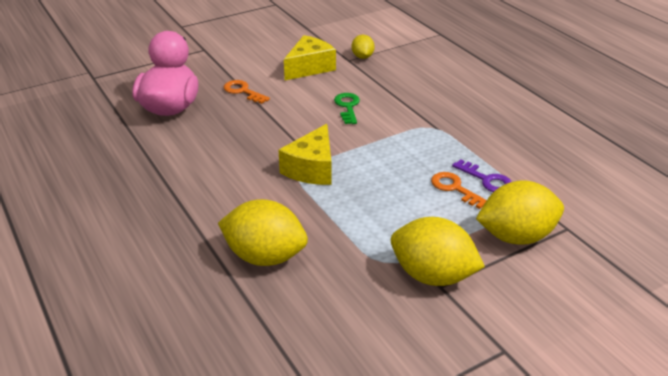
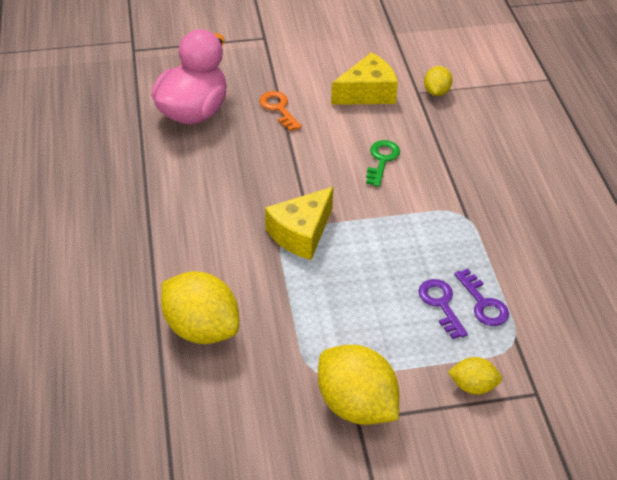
camera: 20 degrees right, 10 degrees up
orange key [431,172,487,209] -> purple key [418,279,468,339]
yellow lemon [476,180,564,245] -> yellow lemon [448,357,502,394], size x0.52

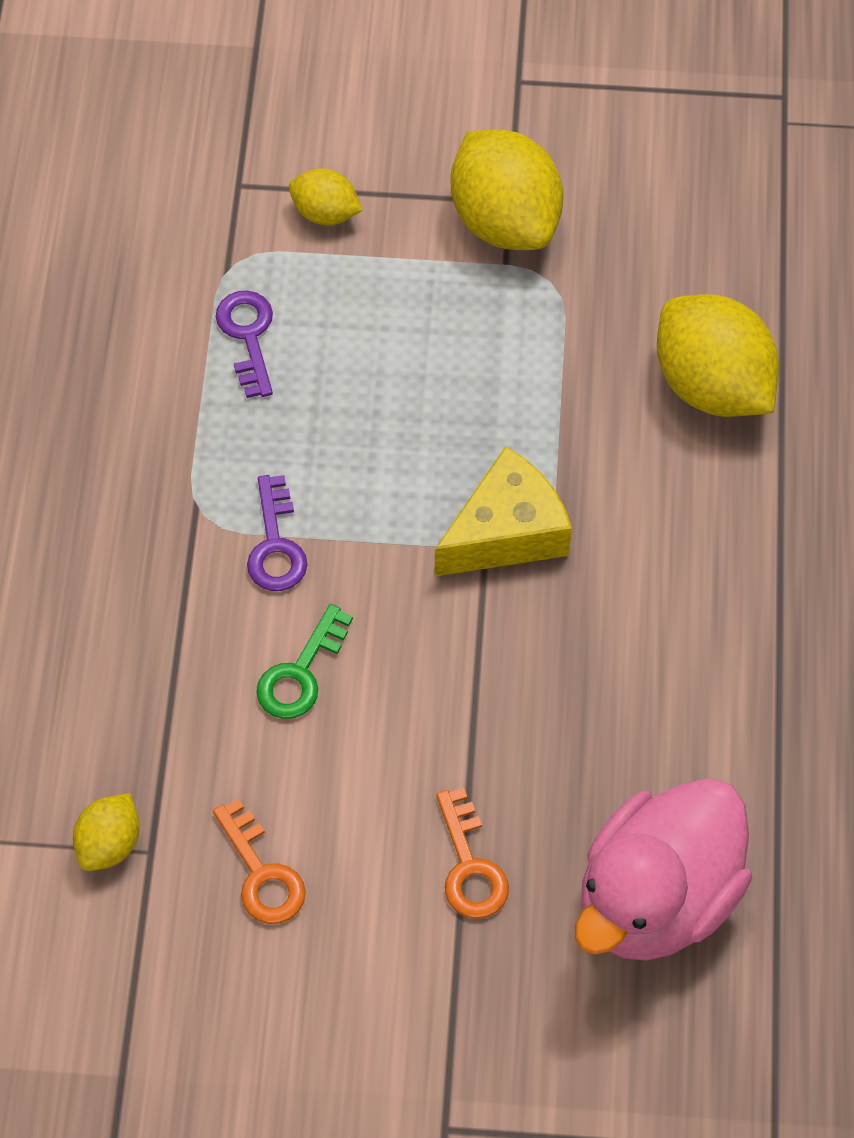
camera: 165 degrees left, 15 degrees up
yellow cheese [331,52,398,105] -> orange key [213,799,306,924]
purple key [418,279,468,339] -> purple key moved to [247,475,307,591]

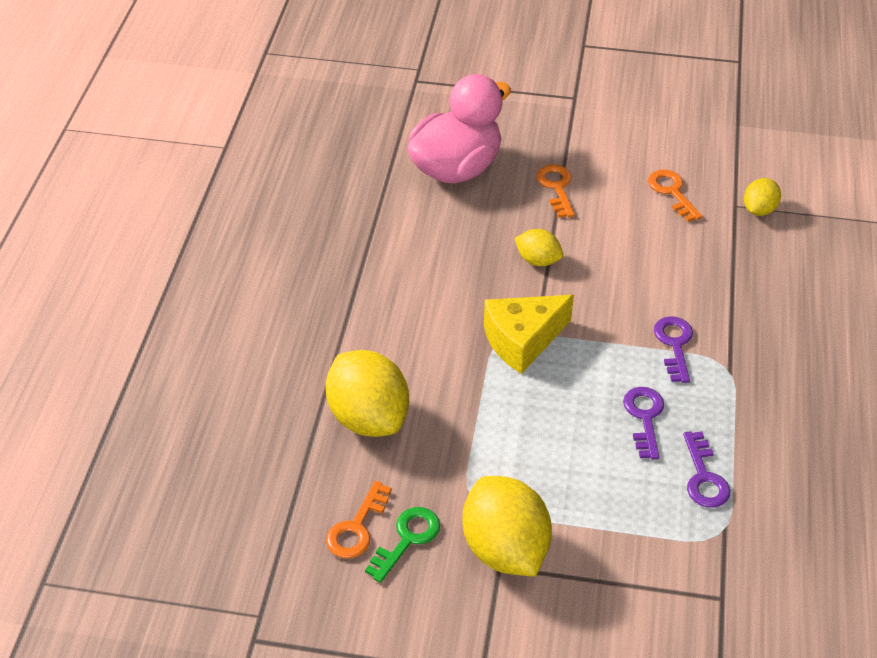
camera: 175 degrees left, 15 degrees down
green key [256,604,353,719] -> green key moved to [365,507,440,583]
yellow lemon [289,168,363,225] -> yellow lemon moved to [514,229,563,266]
none -> orange key [326,481,392,559]
none -> purple key [623,387,664,459]

